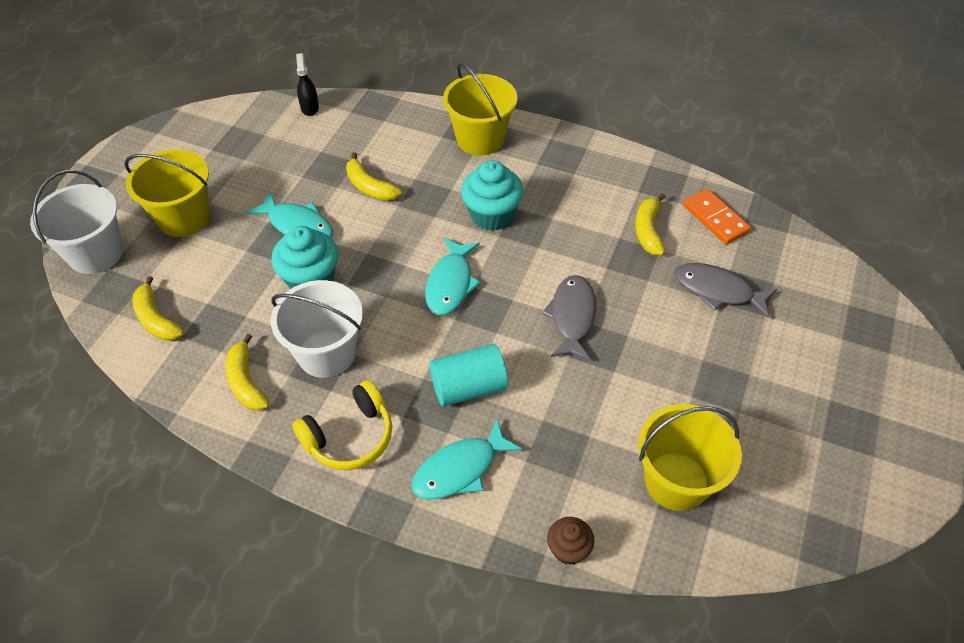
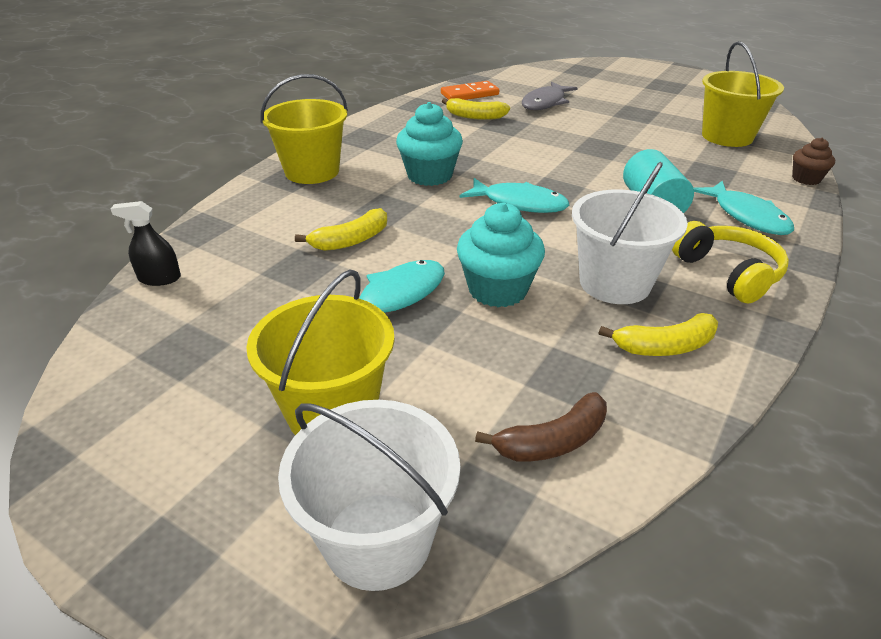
camera: 80 degrees left, 15 degrees down
yellow banana [133,276,184,341] -> brown banana [475,392,607,462]
grey fish [542,275,596,361] -> none

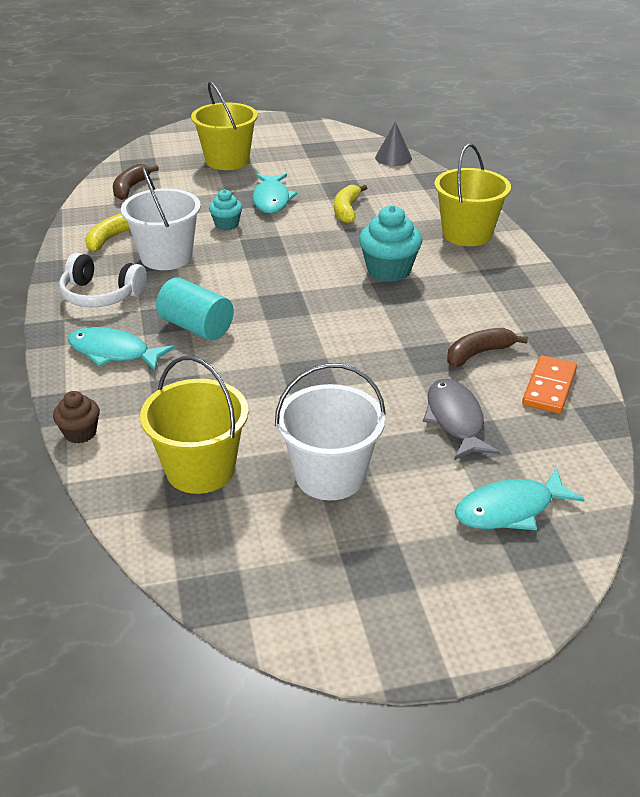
camera: 135 degrees right, 0 degrees up
black spray bottle [111,201,181,286] -> grey cone [375,121,412,166]
white bucket [278,400,460,591] -> white bucket moved to [275,363,386,500]
yellow banana [442,98,510,120] -> brown banana [447,328,528,367]
turquoise cupcake [457,203,545,308] -> turquoise cupcake [209,189,242,230], size x0.58
turquoise fish [460,178,569,213] -> turquoise fish moved to [455,468,585,530]
yellow headphones [672,221,789,304] -> white headphones [59,253,147,307]

